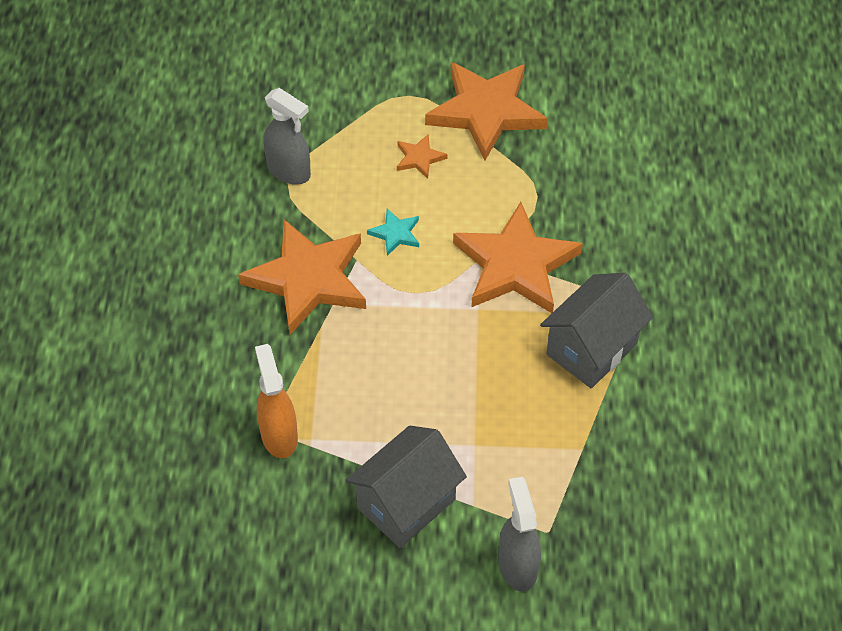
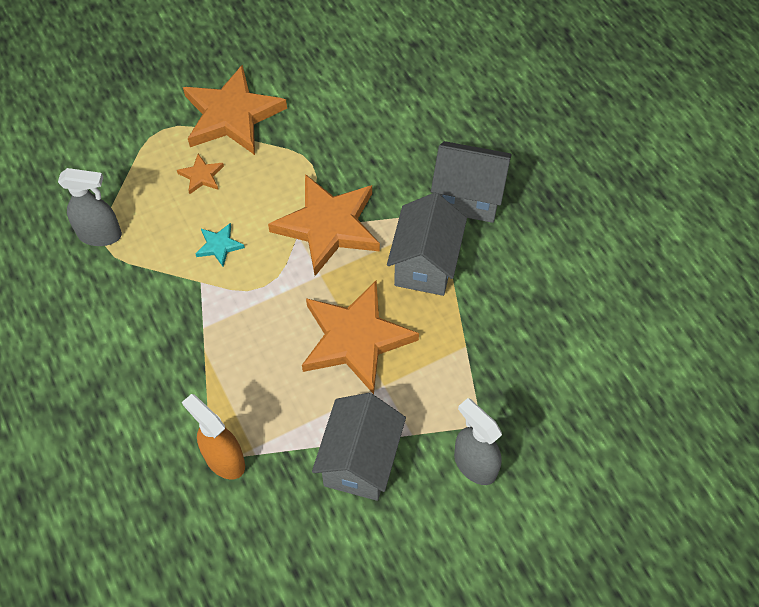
camera: 30 degrees left, 5 degrees up
orange star [238,220,366,335] -> orange star moved to [302,281,419,394]
none -> grey house [431,141,512,223]

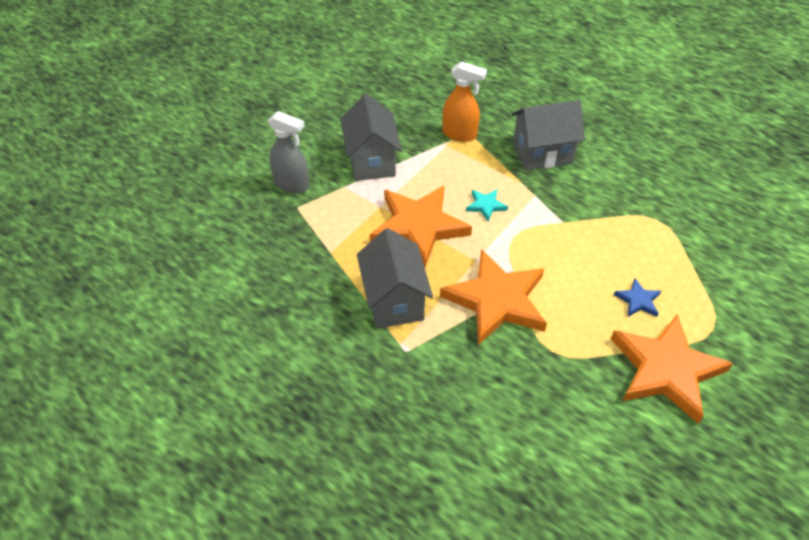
camera: 155 degrees right, 10 degrees down
grey spray bottle [58,168,122,246] -> none
orange star [177,154,224,195] -> blue star [614,278,661,317]
turquoise star [196,223,245,267] -> turquoise star moved to [466,189,508,222]
grey house [431,141,512,223] -> grey house moved to [512,100,585,171]

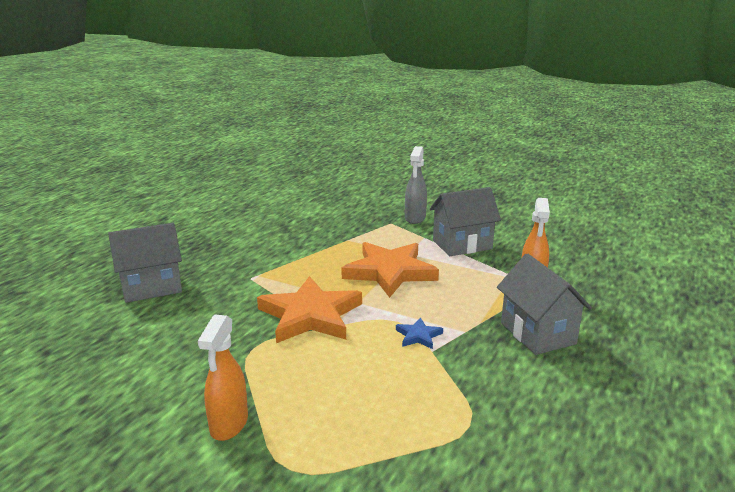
camera: 80 degrees right, 25 degrees down
grey house [357,228,433,328] -> grey house moved to [108,223,182,303]
turquoise star [466,189,508,222] -> none
orange star [611,314,733,424] -> orange spray bottle [198,314,248,441]
blue star [614,278,661,317] -> blue star moved to [396,317,443,349]

